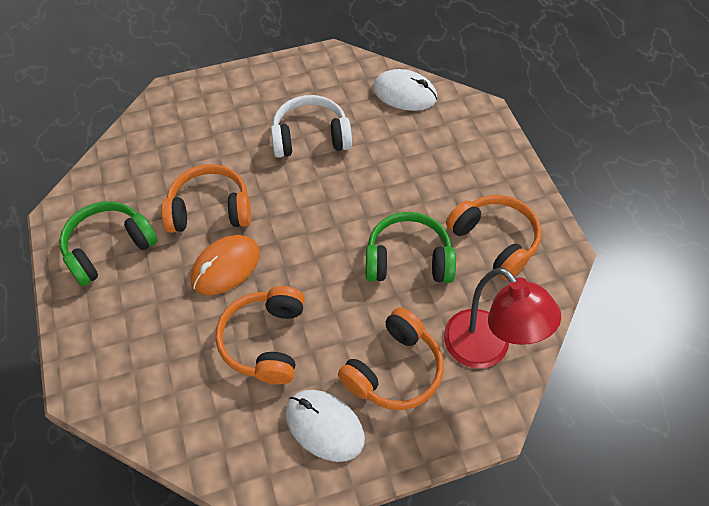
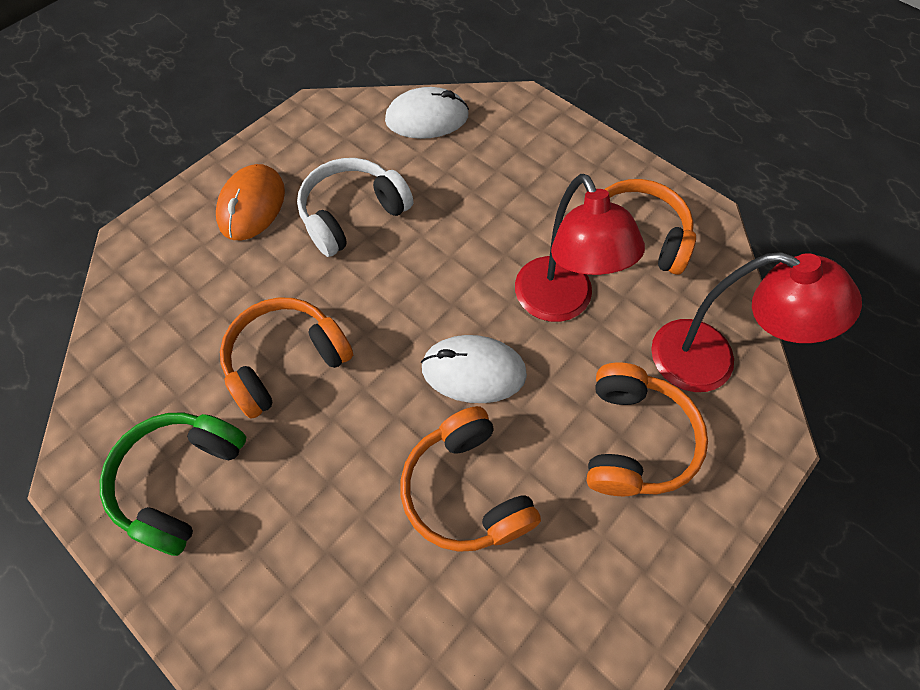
camera: 30 degrees left, 5 degrees up
orange mouse [190,235,260,295] -> orange mouse moved to [216,164,285,241]
white mouse [285,390,365,462] -> white mouse moved to [421,335,527,403]
green headphones [366,212,456,283] -> red lamp [515,174,645,322]

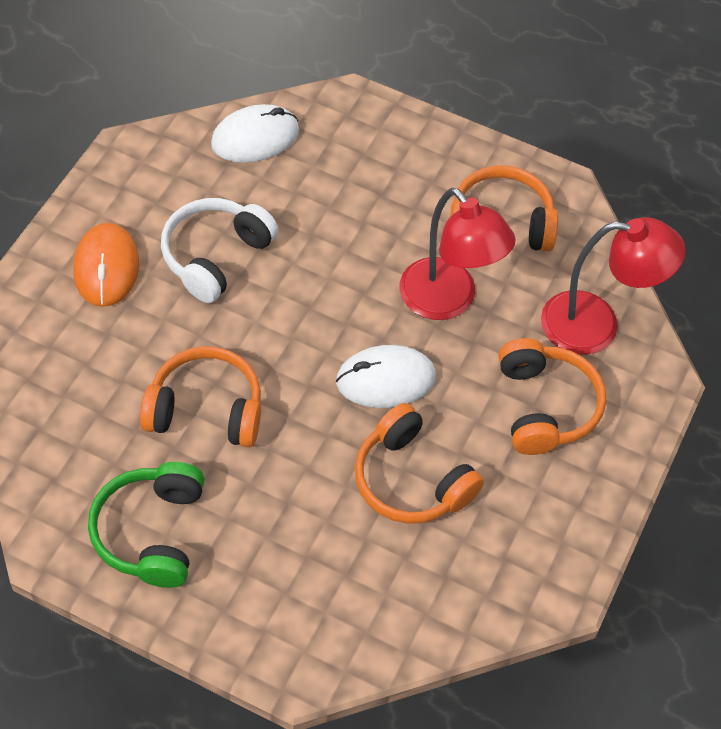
camera: 20 degrees left, 5 degrees down
orange headphones [220,297,353,419] -> orange headphones turned 60 degrees clockwise [140,346,261,447]

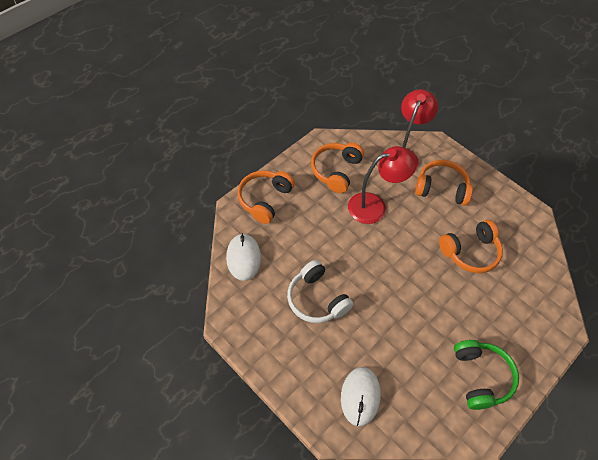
camera: 70 degrees left, 0 degrees up
orange mouse [73,223,139,307] -> none
green headphones [88,462,204,588] -> green headphones turned 120 degrees counterclockwise [454,340,519,410]
orange headphones [140,346,261,447] -> orange headphones moved to [237,171,295,224]
white mouse [336,345,436,408] -> white mouse moved to [341,367,381,426]

